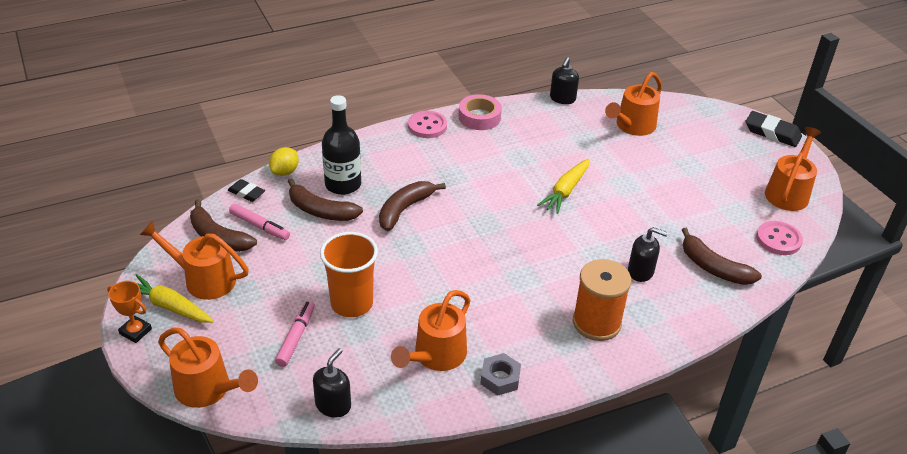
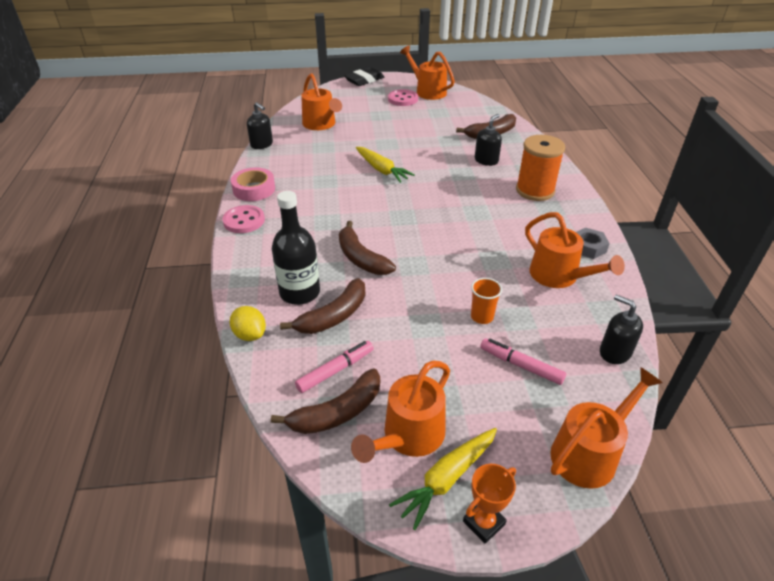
camera: 70 degrees left, 0 degrees up
black eraser [228,179,265,202] -> none
orange cup [320,232,378,317] -> orange cup [471,278,502,324], size x0.53
pink button [756,221,803,255] -> pink button moved to [388,89,418,106]

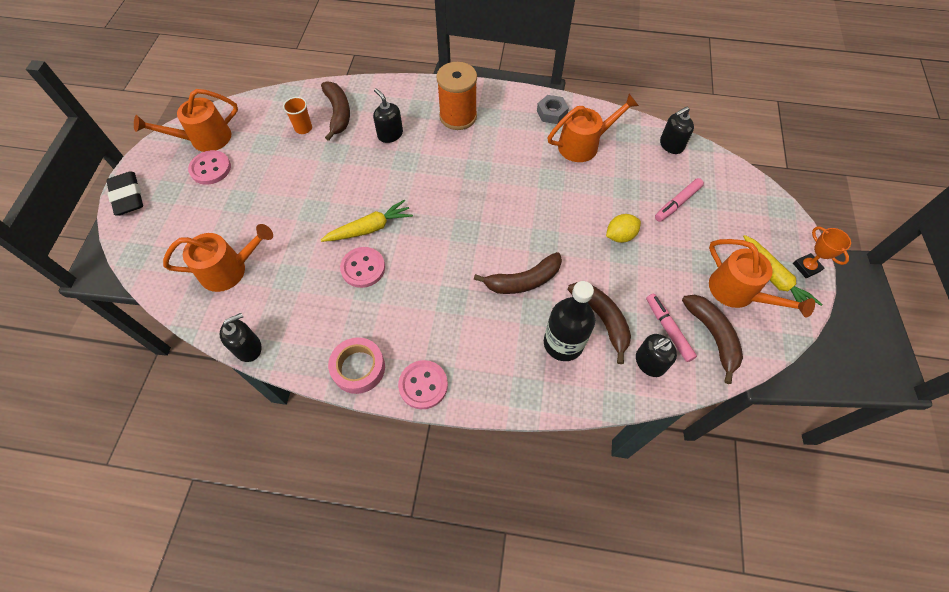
camera: 75 degrees left, 20 degrees up
yellow lemon [230,306,266,341] -> yellow lemon moved to [606,214,641,243]
orange cup [471,278,502,324] -> orange cup moved to [283,97,312,134]
orange watering can [550,367,662,489] -> none
none -> pink button [340,247,385,288]
none -> black soap dispenser [636,334,677,377]

